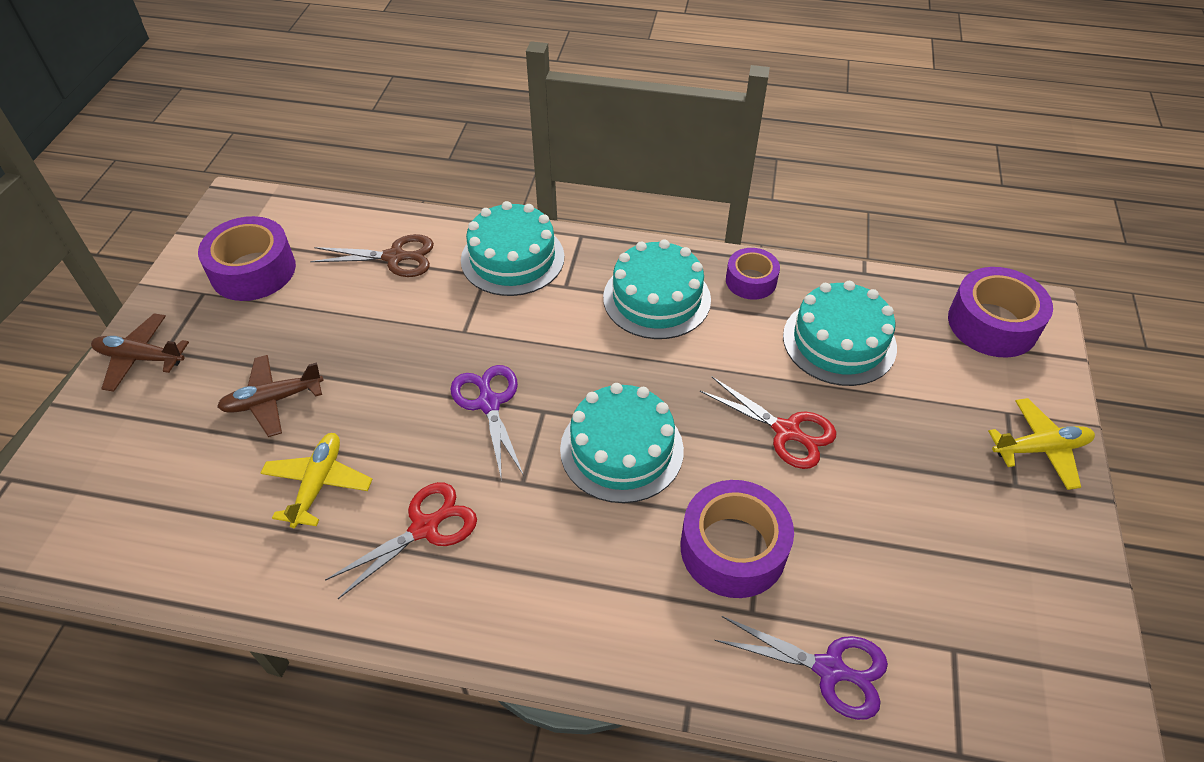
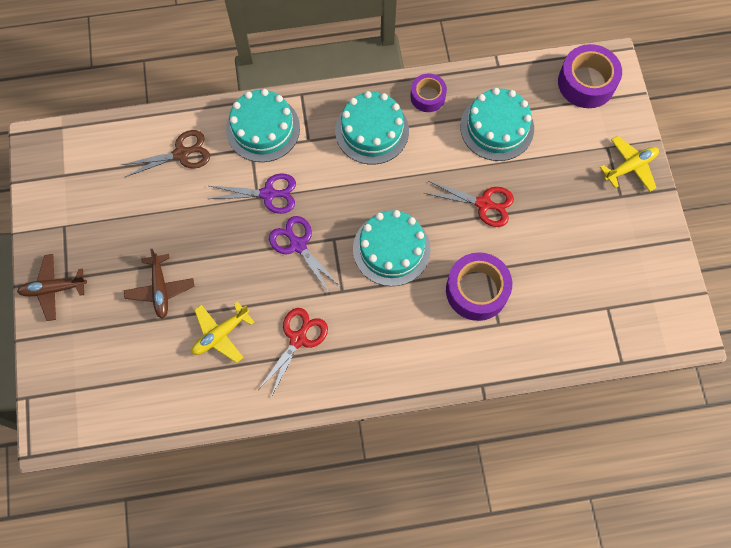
camera: 20 degrees left, 20 degrees up
purple tape [198,216,296,301] -> none
brown plane [217,355,324,437] -> brown plane turned 60 degrees counterclockwise [124,249,194,319]
yellow plane [261,433,373,528] -> yellow plane turned 120 degrees counterclockwise [192,301,255,363]
purple scissors [714,616,888,720] -> purple scissors moved to [209,173,296,214]

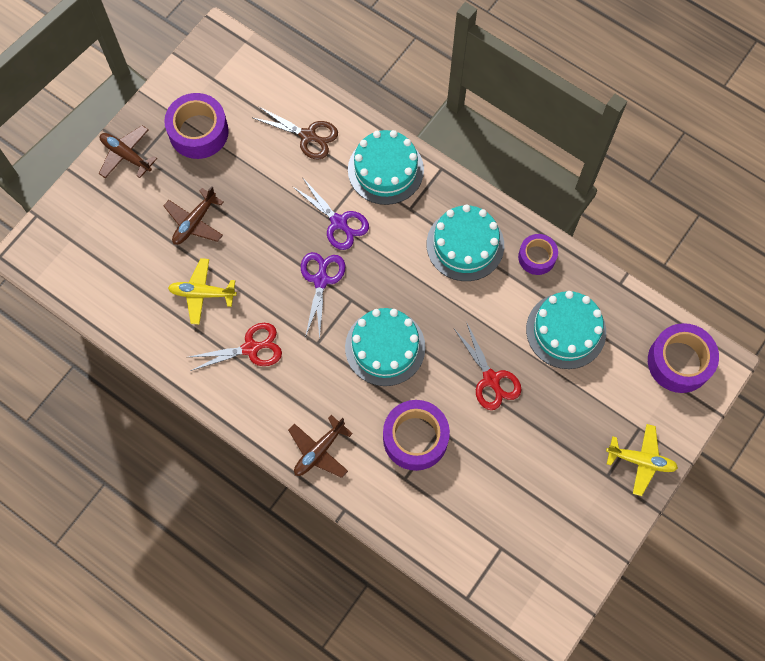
camera: 45 degrees right, 0 degrees up
none -> purple tape [164,93,229,159]
none -> brown plane [288,415,353,478]

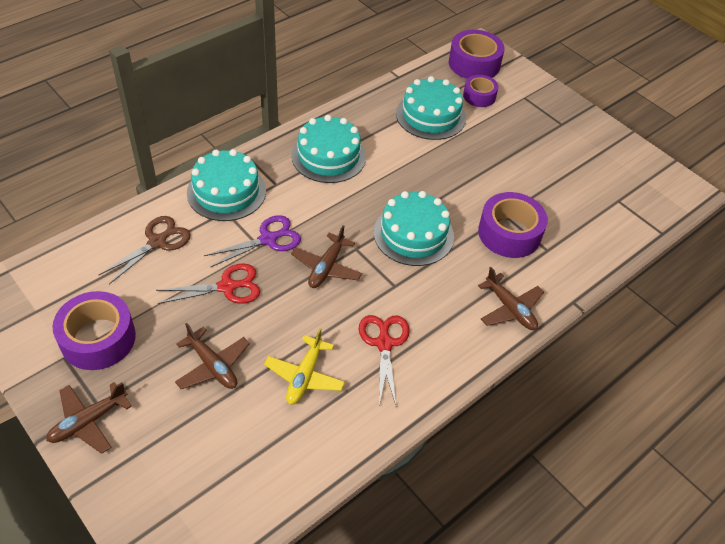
camera: 80 degrees left, 20 degrees down
purple scissors [301,252,345,339] -> brown plane [291,225,362,288]
red scissors [454,323,522,410] -> red scissors moved to [156,263,260,304]
purple tape [518,234,558,275] -> purple tape moved to [463,75,498,107]
yellow plane [606,424,678,496] -> none

